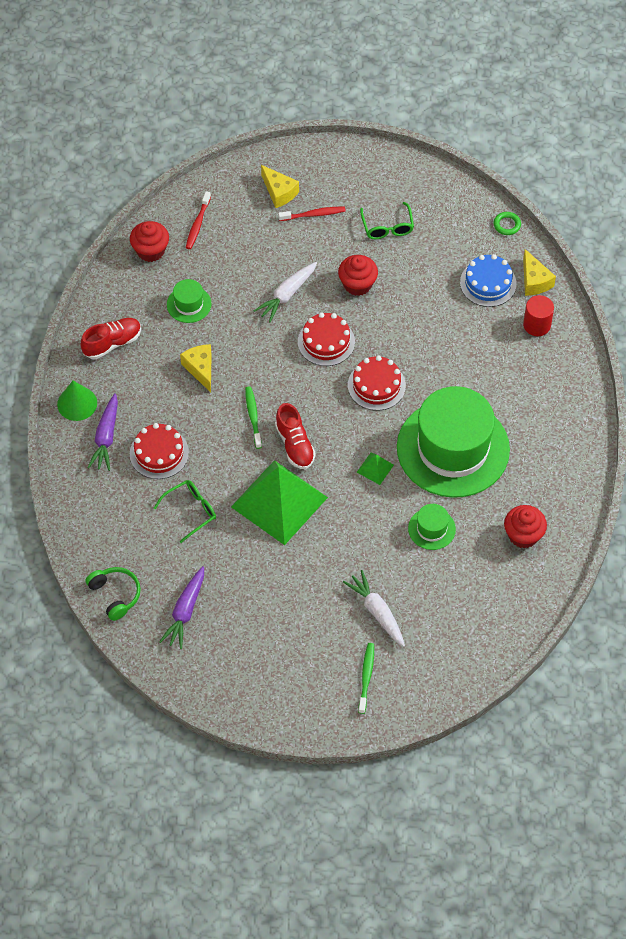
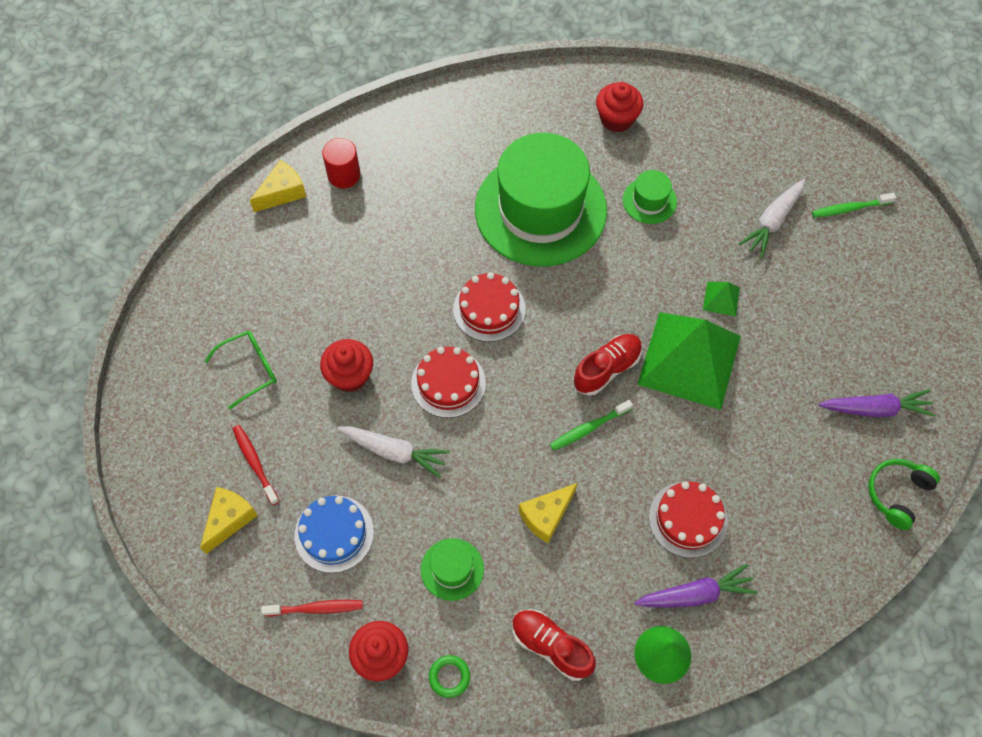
camera: 110 degrees left, 5 degrees up
green glasses [154,480,216,543] -> none
green pyramid [357,453,394,485] -> green pyramid moved to [703,282,740,316]
blue cake [460,254,517,307] -> blue cake moved to [294,496,374,573]
green ring [493,212,521,235] -> green ring moved to [429,655,470,698]

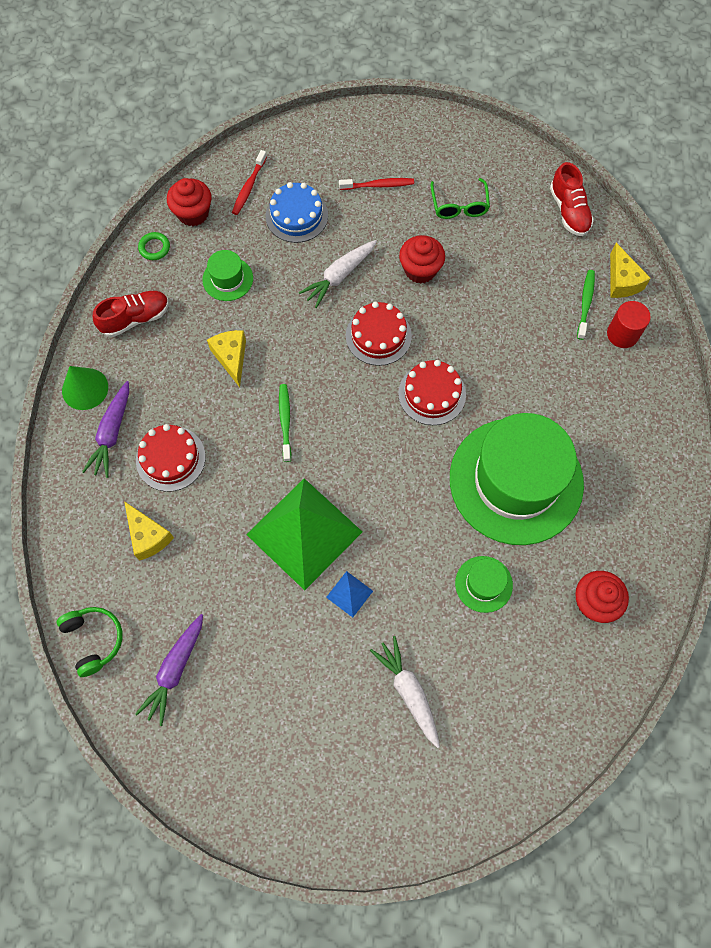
camera: 115 degrees right, 5 degrees up
yellow cheese [200,487,258,554] -> yellow cheese moved to [124,501,174,561]
red shoe [573,334,642,396] -> red shoe moved to [550,162,594,236]
green pyramid [703,282,740,316] -> blue pyramid [326,571,373,618]
green toothbrush [812,193,896,218] -> green toothbrush moved to [577,270,595,340]

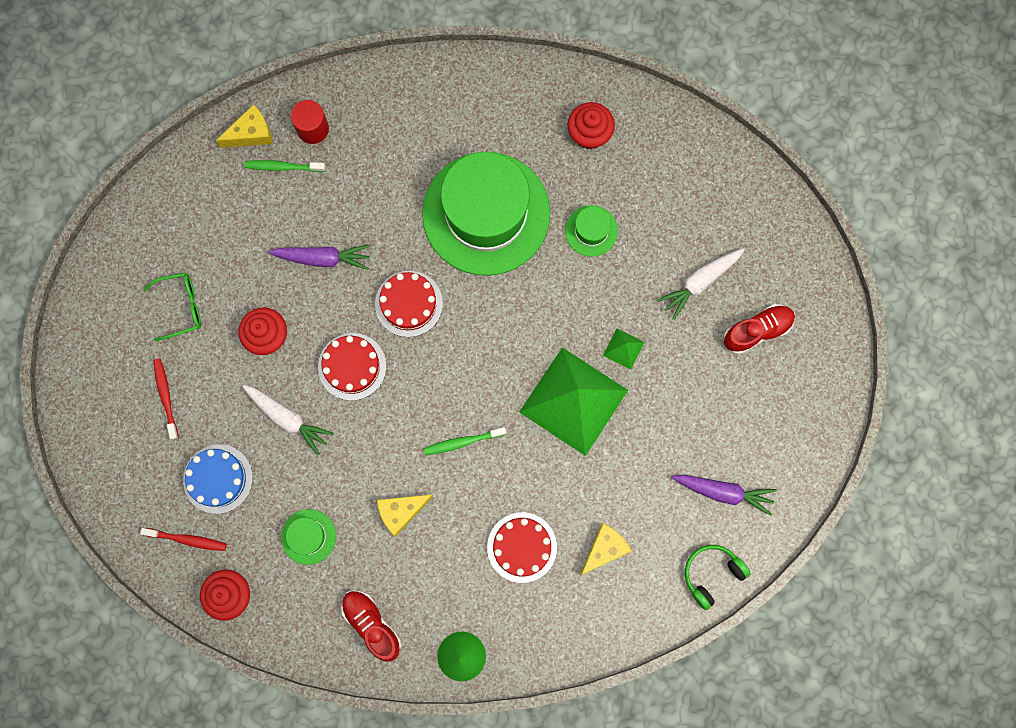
camera: 100 degrees left, 10 degrees up
purple carrot [82,381,129,478] -> purple carrot moved to [268,244,370,270]
green ring [138,232,170,260] -> none
blue pyramid [326,571,373,618] -> green pyramid [603,329,645,370]
red shoe [550,162,594,236] -> red shoe moved to [724,304,795,354]

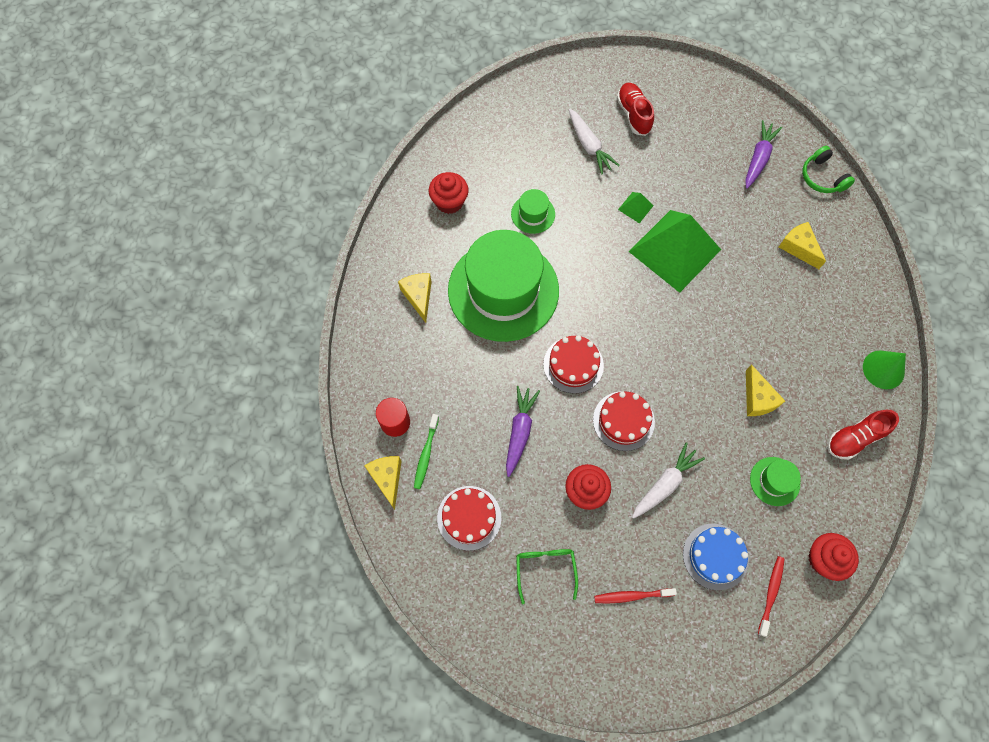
camera: 80 degrees left, 10 degrees down
green toothbrush [424,427,506,455] -> none
red cake [487,512,557,583] -> red cake moved to [437,486,501,551]
none -> yellow cheese [398,273,432,323]

